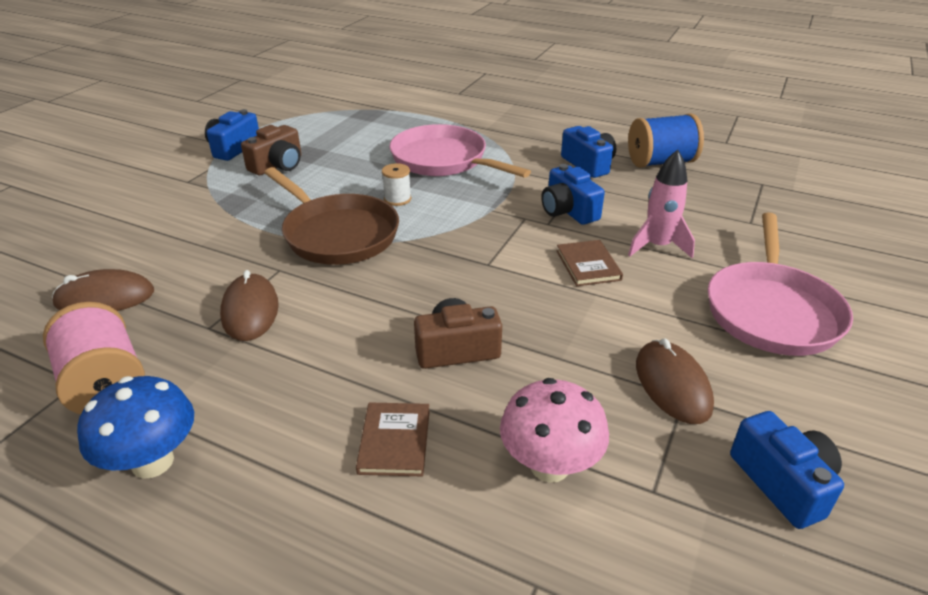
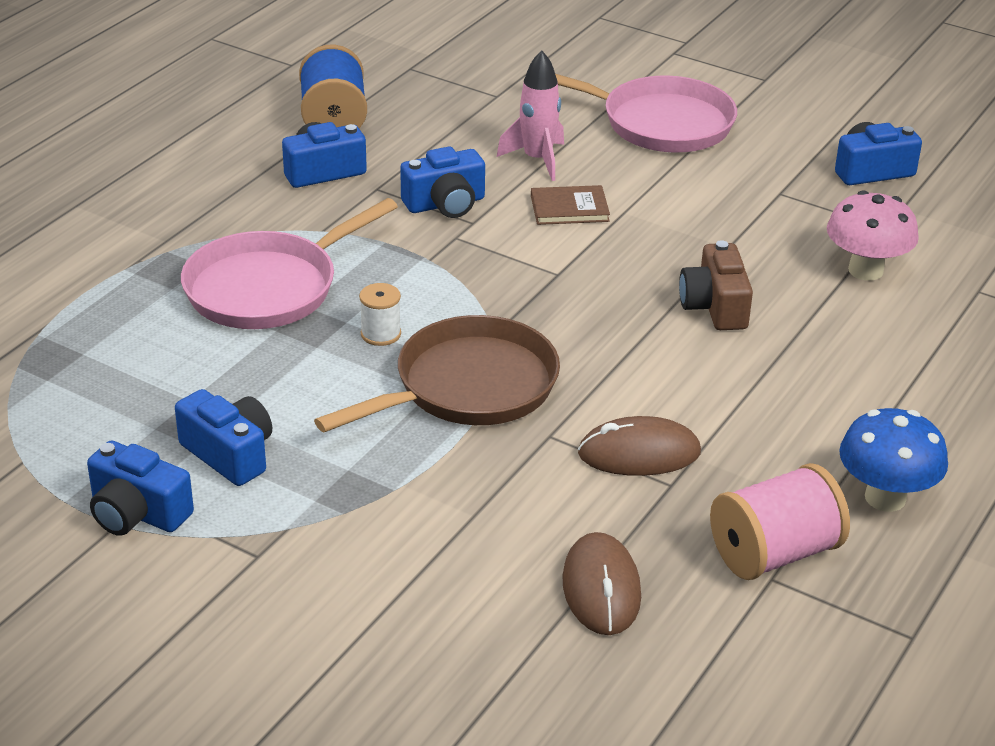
camera: 85 degrees left, 0 degrees up
brown camera [241,125,301,175] -> blue camera [175,389,272,486]
brown book [356,402,430,476] -> none
brown mouse [636,338,714,424] -> none

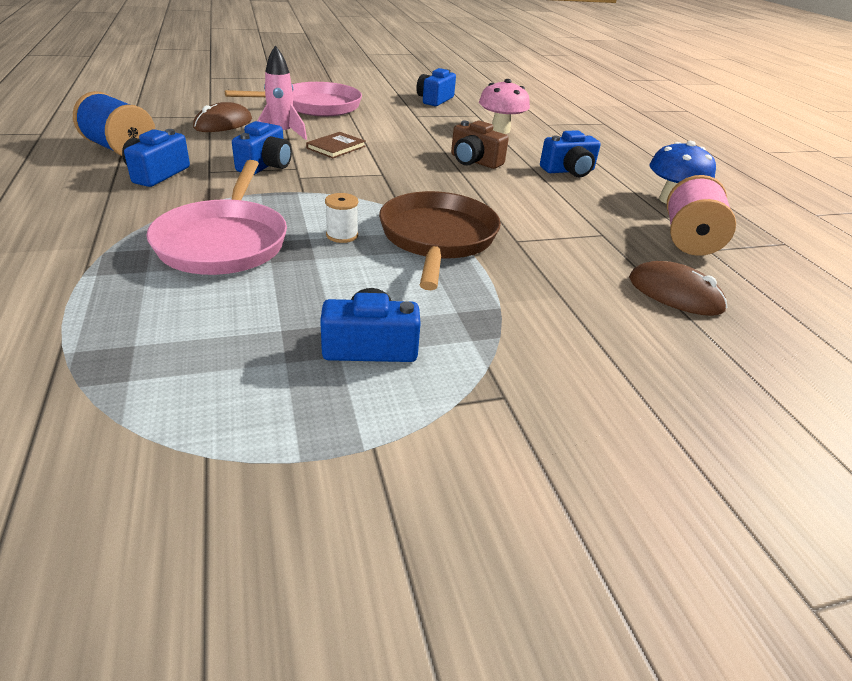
camera: 50 degrees left, 0 degrees up
blue camera [87,441,194,536] -> blue camera moved to [540,130,601,177]
brown mouse [578,416,701,476] -> brown mouse moved to [193,102,252,132]

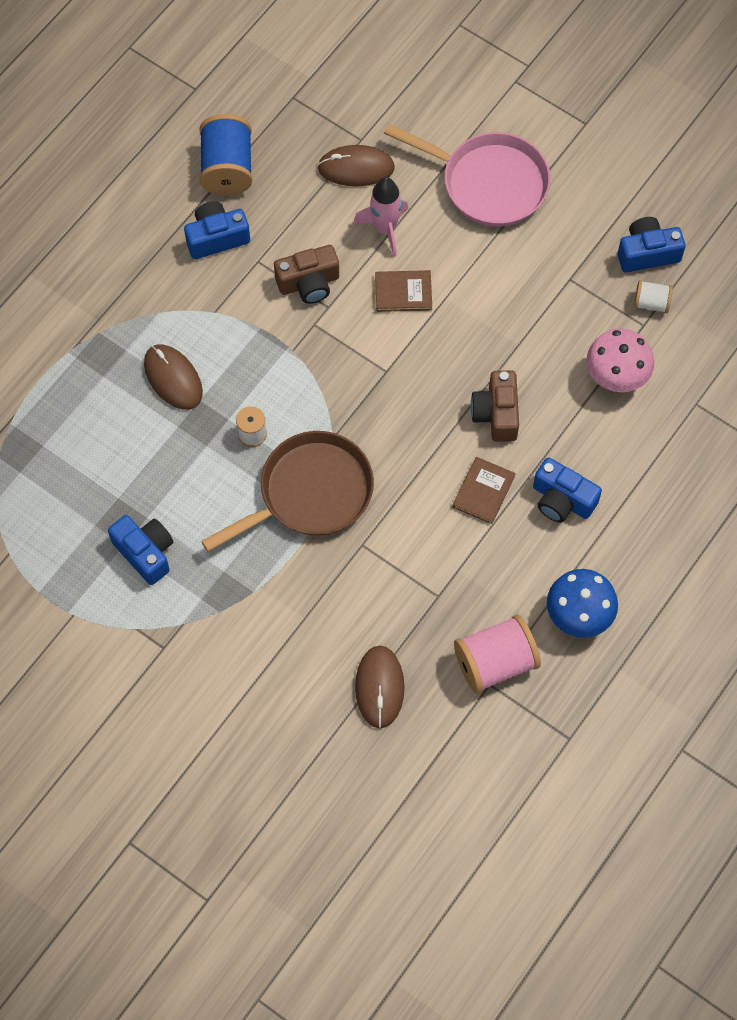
camera: 55 degrees right, 30 degrees up
pink pan [146,160,287,275] -> brown mouse [144,345,203,410]
blue camera [232,121,292,175] -> brown camera [274,245,339,304]
none -> brown book [452,457,516,524]
none -> white spool [634,280,673,313]

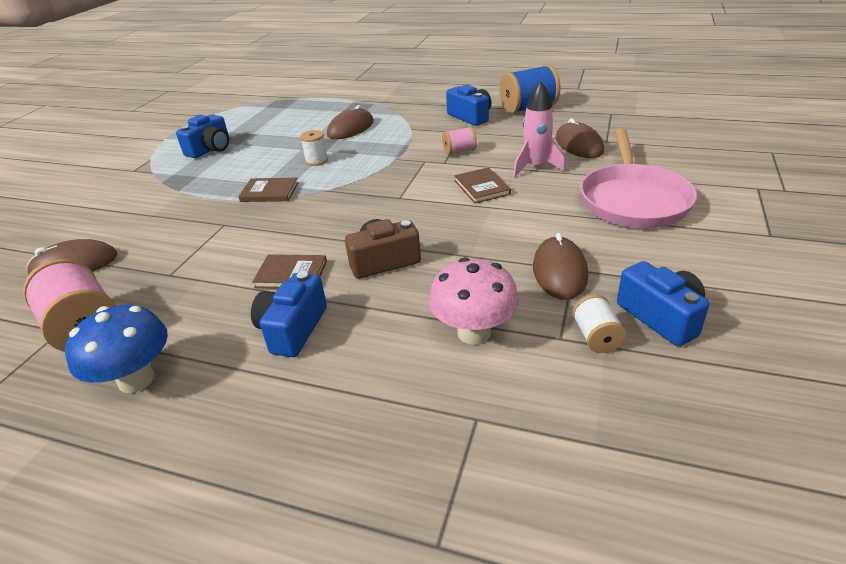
camera: 75 degrees right, 30 degrees down
brown pan [201,431,374,552] -> brown book [238,178,298,202]
brown camera [274,245,339,304] -> pink spool [442,127,477,155]
none -> brown mouse [533,233,588,300]

